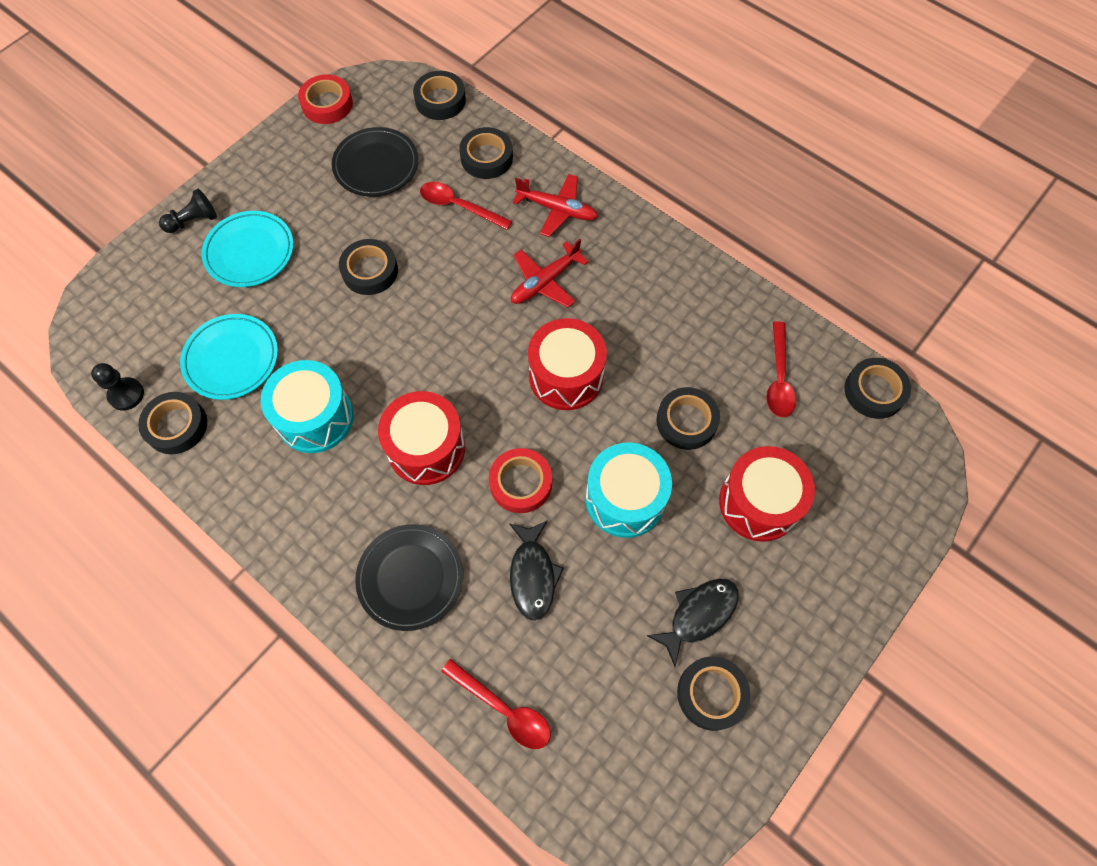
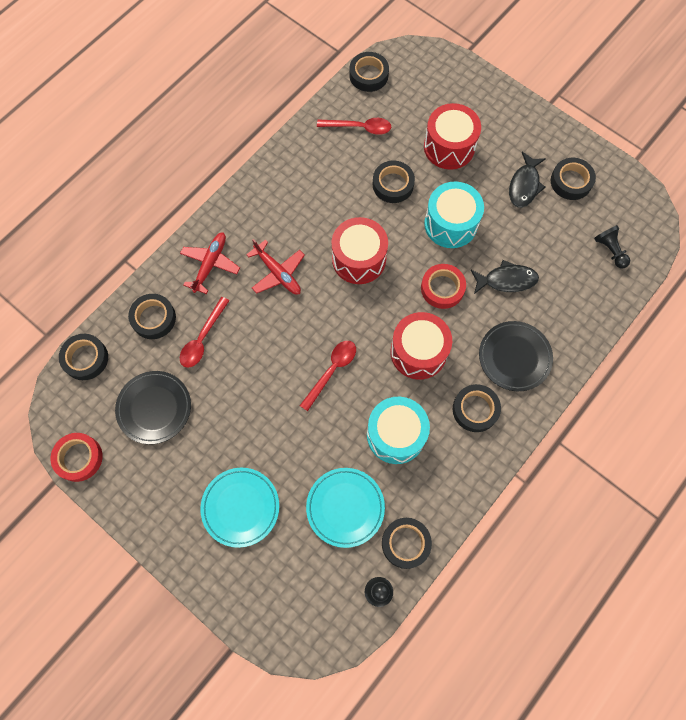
camera: 90 degrees left, 5 degrees up
black pawn [159,189,217,233] -> black pawn moved to [594,225,630,268]
black tape [339,239,398,295] -> black tape moved to [453,384,501,432]
red spoon [441,659,551,749] -> red spoon moved to [300,341,356,411]
black fish [647,578,739,667] -> black fish turned 120 degrees counterclockwise [509,152,546,208]

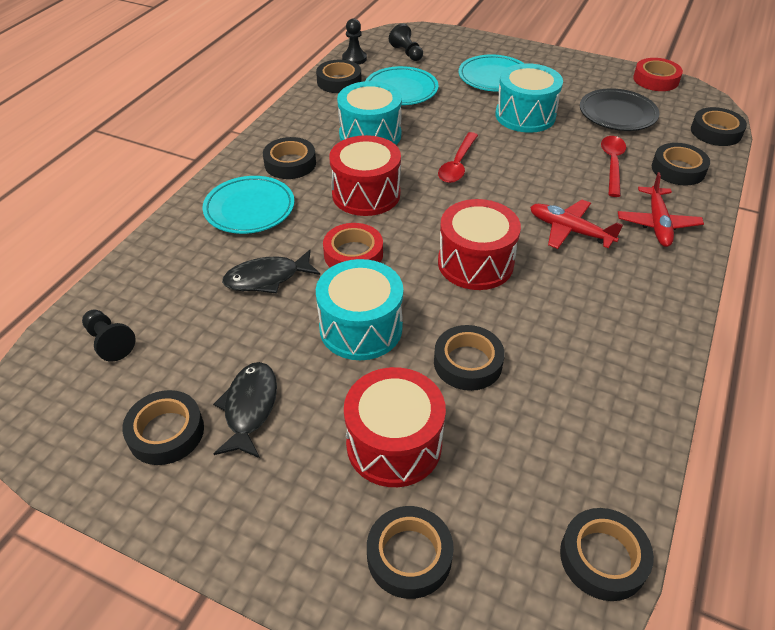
camera: 165 degrees right, 25 degrees down
red spoon [317,118,391,135] -> none
black plate [479,321,553,391] -> turquoise plate [202,176,294,234]
none -> black tape [367,506,454,599]
none -> black pawn [389,24,423,61]
none -> turquoise drum [495,63,563,133]

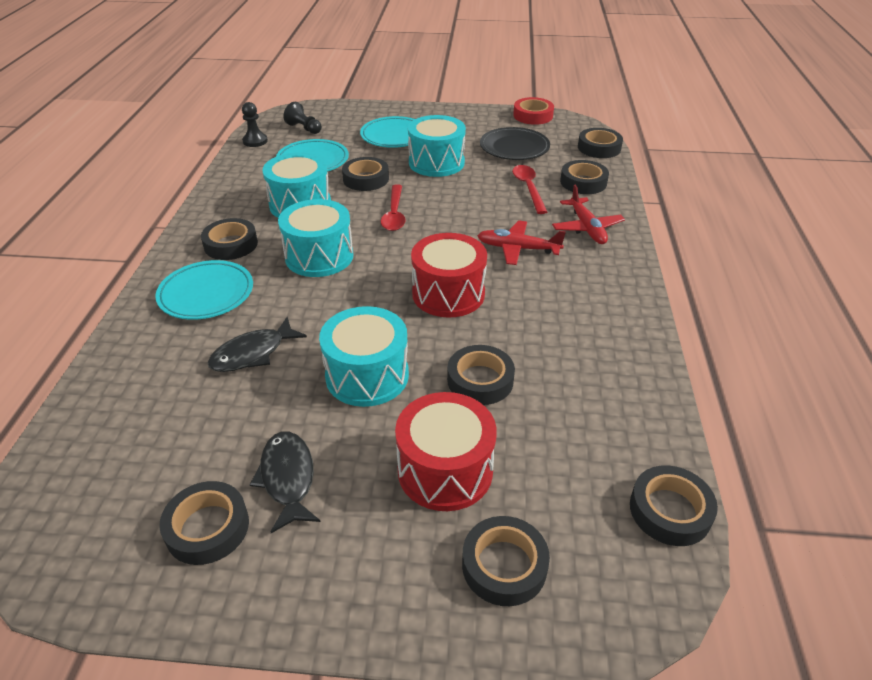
camera: 20 degrees left, 5 degrees down
black pawn [82,309,136,362] -> none
black tape [316,60,362,93] -> black tape moved to [342,157,389,191]
red tape [323,223,383,267] -> none
red drum [329,135,401,216] -> turquoise drum [278,199,353,277]

